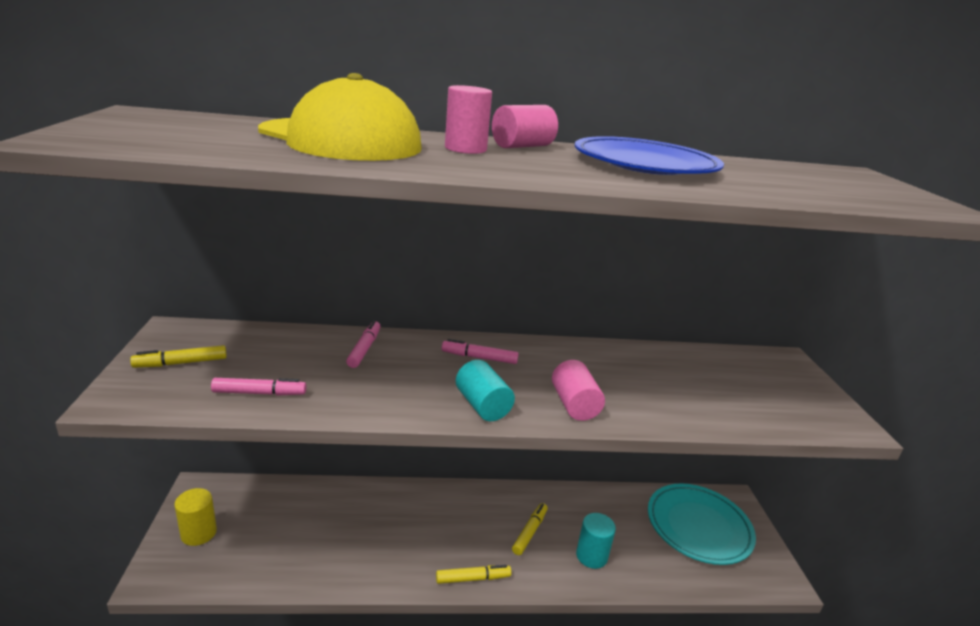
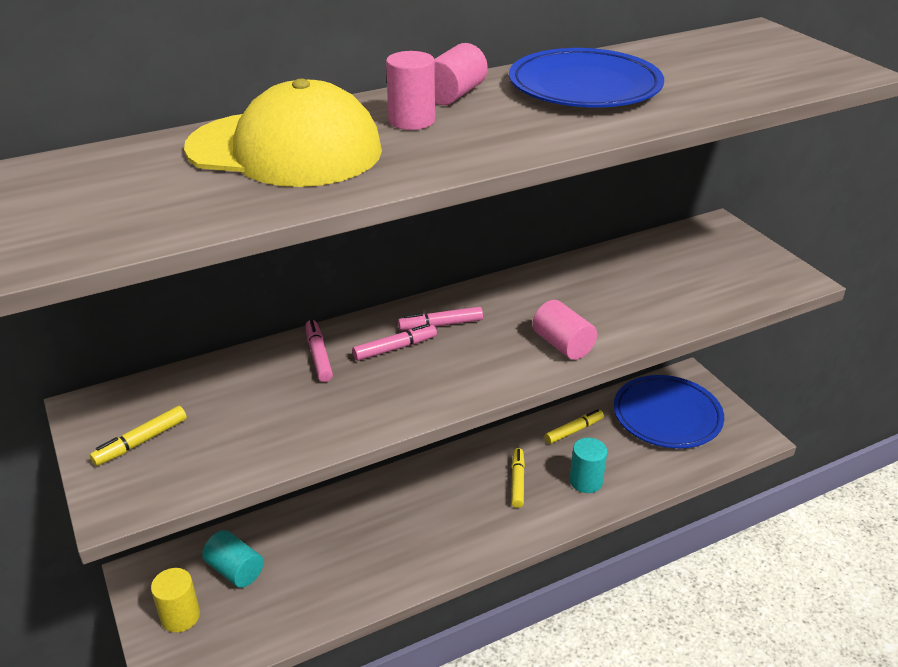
camera: 20 degrees left, 10 degrees up
pink marker [211,378,306,396] -> pink marker moved to [352,323,437,361]
yellow marker [436,565,512,584] -> yellow marker moved to [545,409,604,444]
turquoise cylinder [456,360,515,421] -> turquoise cylinder moved to [202,530,264,588]
turquoise plate [648,483,756,565] -> blue plate [614,375,724,449]

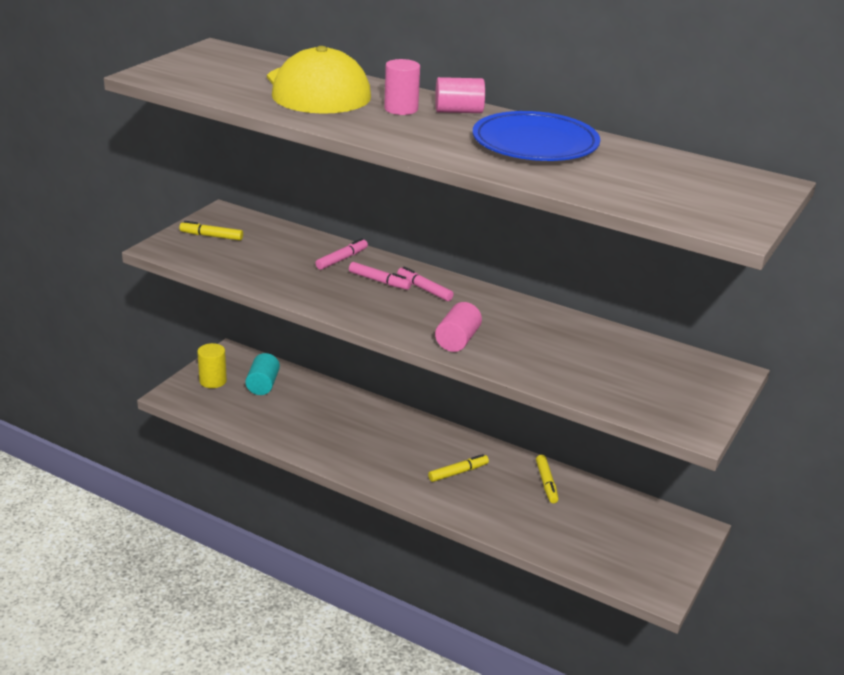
camera: 55 degrees right, 5 degrees down
yellow marker [545,409,604,444] -> yellow marker turned 60 degrees clockwise [536,455,559,503]
turquoise cylinder [570,438,607,493] -> none
blue plate [614,375,724,449] -> none

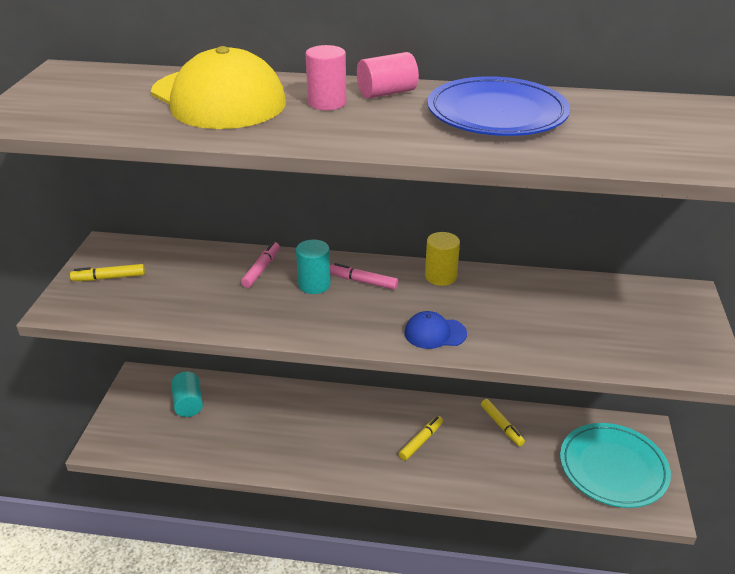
camera: 20 degrees left, 5 degrees up
yellow cylinder [197,343,227,388] -> yellow cylinder moved to [425,232,460,286]
pink marker [349,262,411,290] -> turquoise cylinder [296,240,331,294]
pink cylinder [435,302,482,352] -> blue cap [404,311,467,349]
none -> turquoise plate [560,423,671,508]

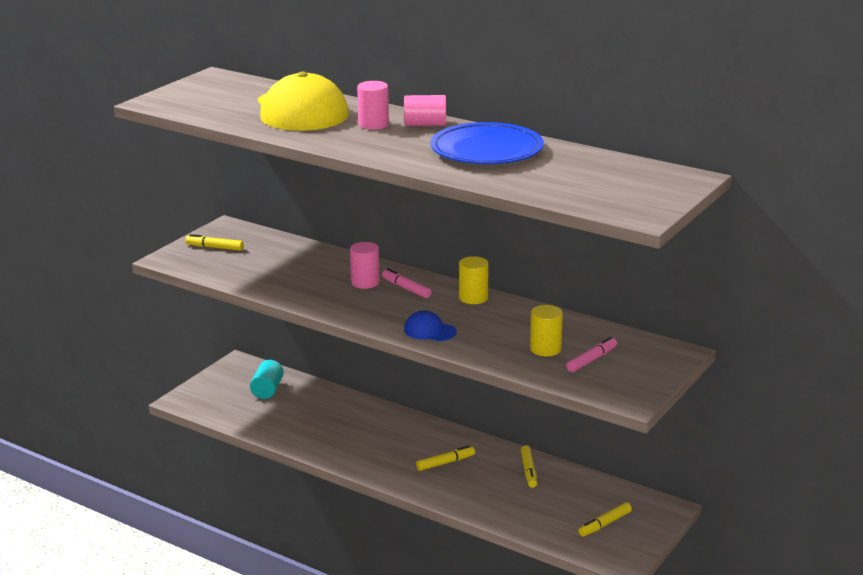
camera: 25 degrees right, 10 degrees down
pink marker [241,242,280,288] -> pink marker moved to [566,337,617,372]
turquoise cylinder [296,240,331,294] -> pink cylinder [350,242,380,289]
turquoise plate [560,423,671,508] -> yellow marker [578,502,632,536]
none -> yellow cylinder [530,305,563,356]

